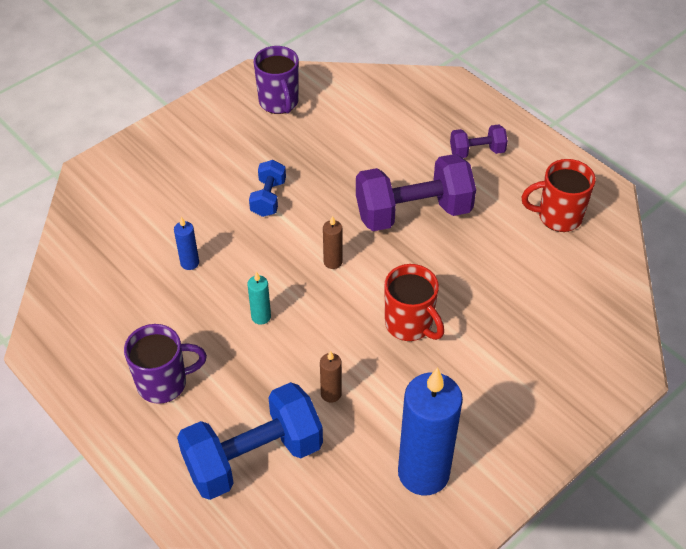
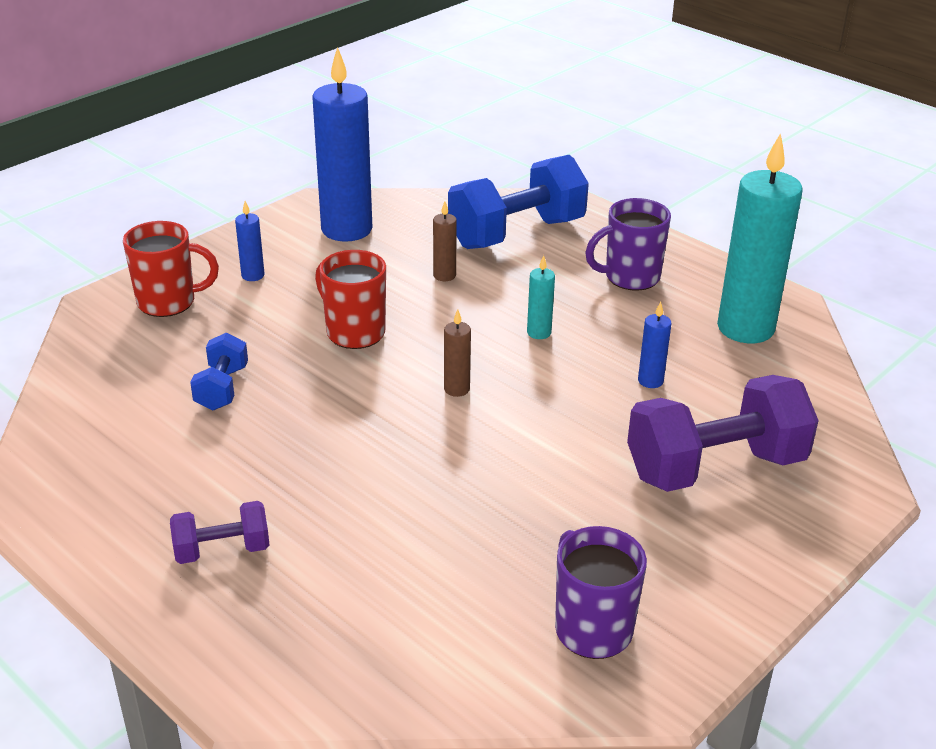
camera: 175 degrees right, 15 degrees down
blue dumbbell [249,160,286,217] -> blue dumbbell moved to [190,333,248,411]
purple dumbbell [356,154,476,231] -> purple dumbbell moved to [627,375,819,492]
red mug [521,159,596,232] -> red mug moved to [123,221,219,317]
none -> blue candle [235,201,265,281]
none -> turquoise candle [717,133,803,343]

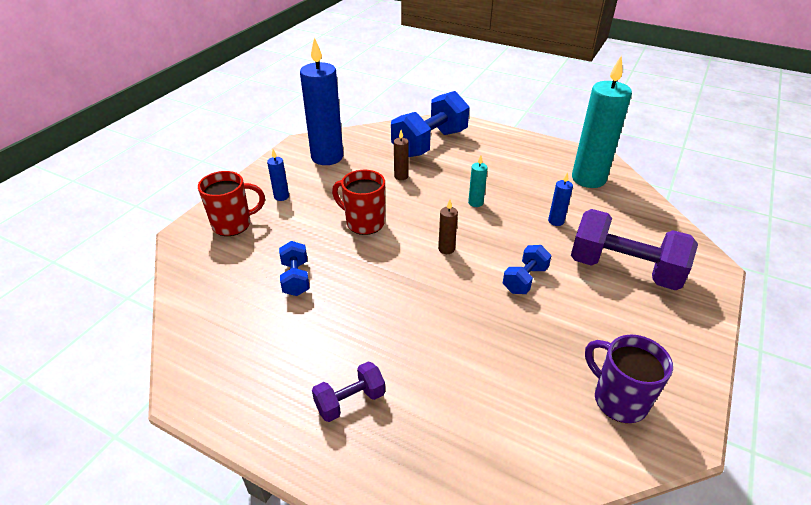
camera: 15 degrees left, 5 degrees up
purple mug [585,198,671,291] -> none
purple dumbbell [627,375,819,492] -> purple dumbbell turned 60 degrees clockwise [571,209,698,291]
none -> blue dumbbell [503,245,551,294]

